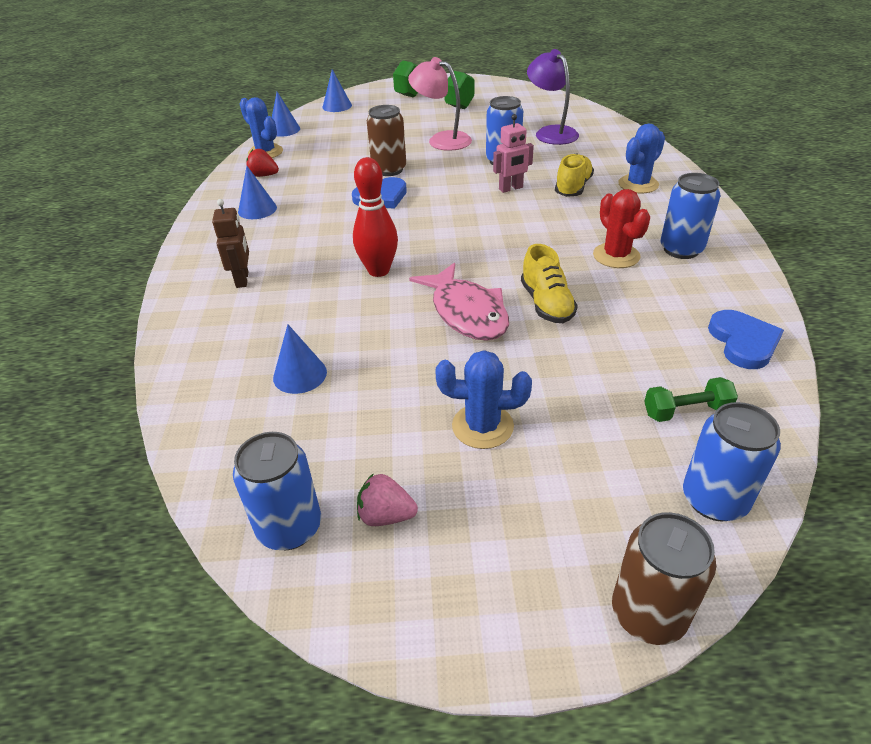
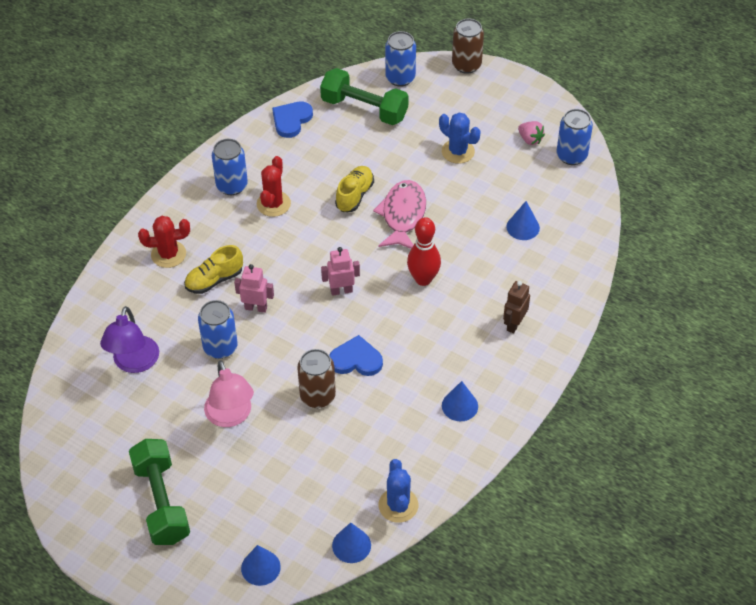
camera: 145 degrees left, 10 degrees up
red strawberry [246,149,279,177] -> none
blue cactus [618,123,665,193] -> red cactus [138,216,190,268]
green dumbbell [644,377,738,422] -> green dumbbell [320,68,408,125], size x1.94
none -> pink robot [321,247,360,296]

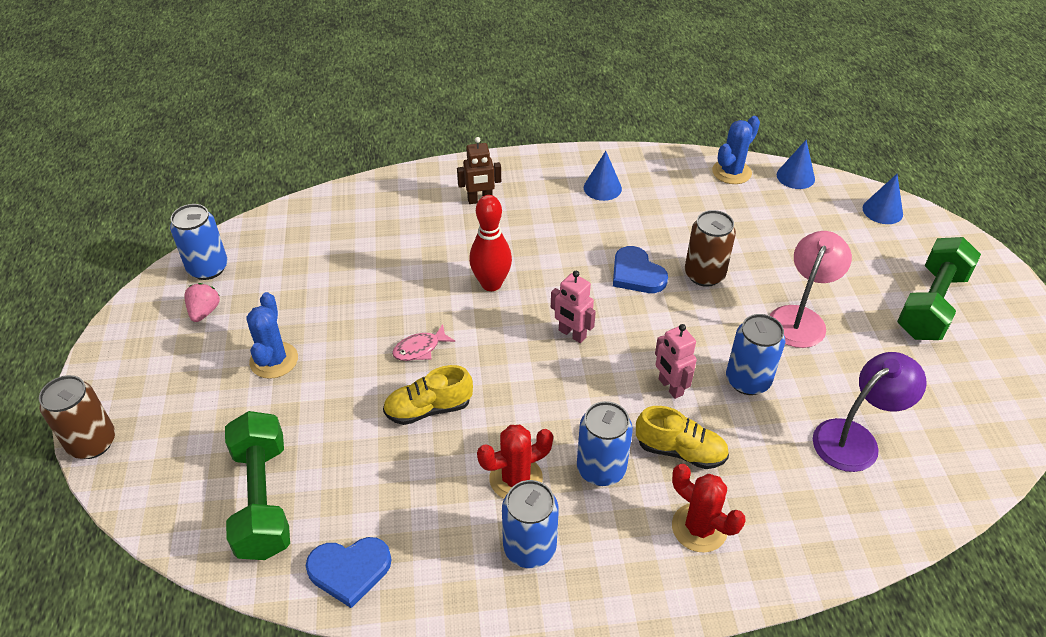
camera: 130 degrees left, 5 degrees down
pink fish [373,180,426,249] -> pink fish [392,324,455,361], size x0.51
blue can [385,31,416,87] -> blue can moved to [577,401,633,486]
blue cone [506,201,540,240] -> none

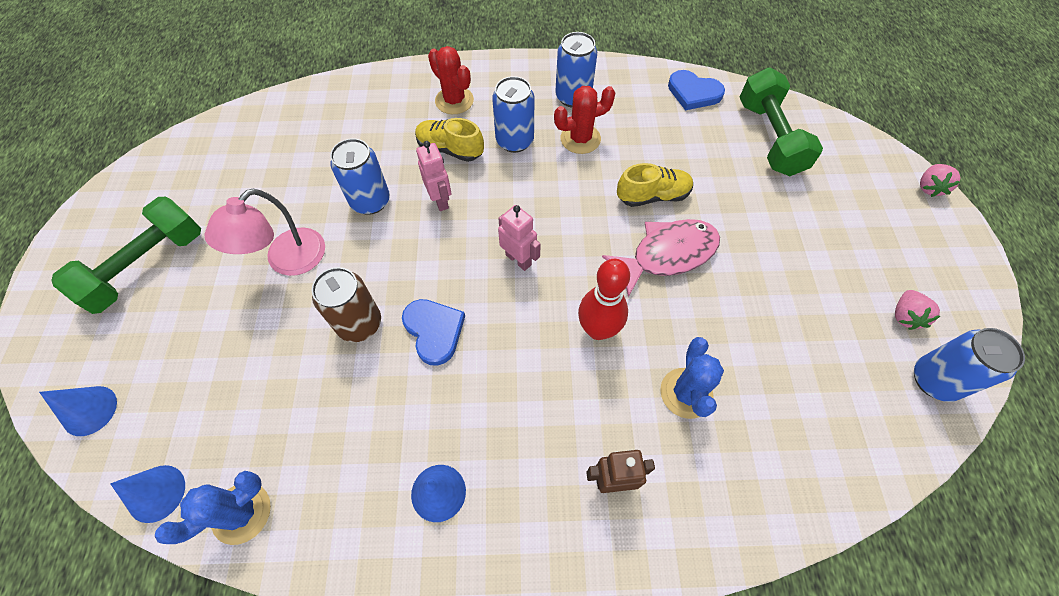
camera: 175 degrees left, 15 degrees up
brown can [39,375,115,459] -> pink strawberry [920,164,961,197]
blue cactus [246,292,298,379] -> blue cactus moved to [660,337,724,419]
blue heart [306,537,392,608] -> blue heart turned 150 degrees counterclockwise [668,70,725,110]
pink fish [392,324,455,361] -> pink fish [602,219,720,297], size x1.95
purple lamp [813,352,927,472] -> none

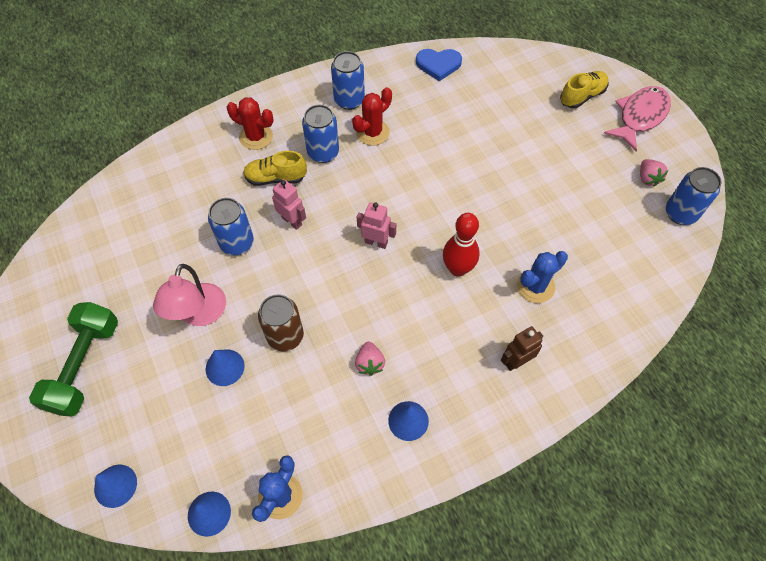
camera: 25 degrees left, 0 degrees up
blue heart [402,299,465,366] -> none
pink fish [602,219,720,297] -> pink fish moved to [604,86,671,152]
yellow shoe [617,163,693,207] -> yellow shoe moved to [560,71,608,108]
blue cactus [660,337,724,419] -> blue cactus turned 75 degrees clockwise [517,251,568,303]
green dumbbell [740,68,823,176] -> none
pink strawberry [920,164,961,197] -> pink strawberry moved to [355,342,385,376]
none -> blue cone [206,350,245,386]

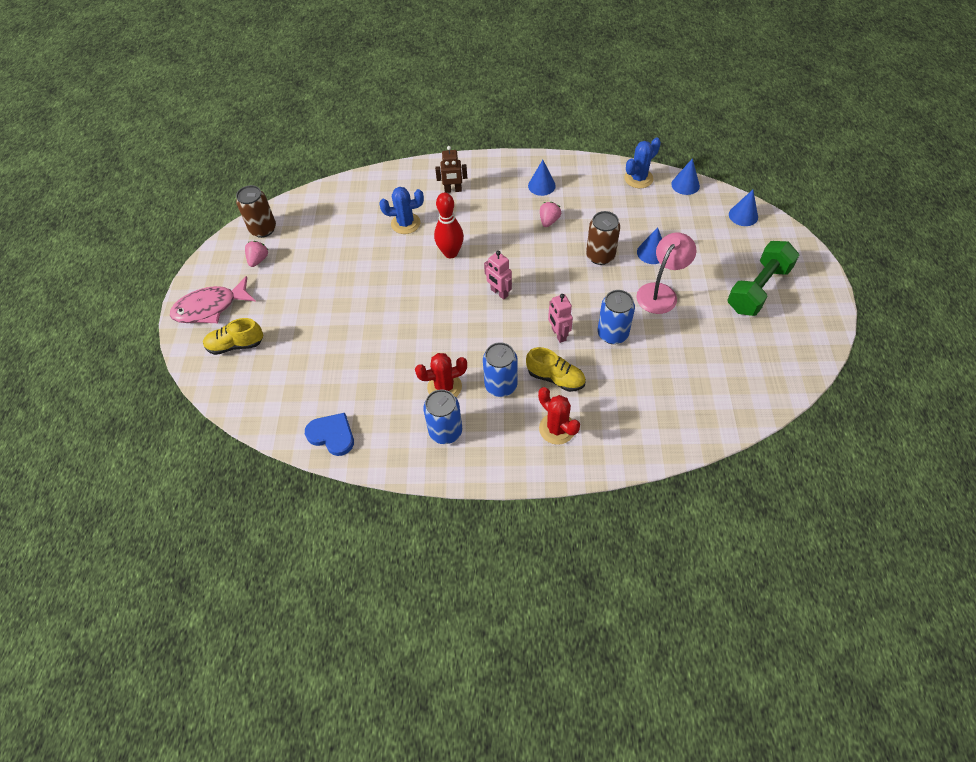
camera: 150 degrees left, 5 degrees down
blue can [666,167,721,225] -> brown can [236,185,276,238]

